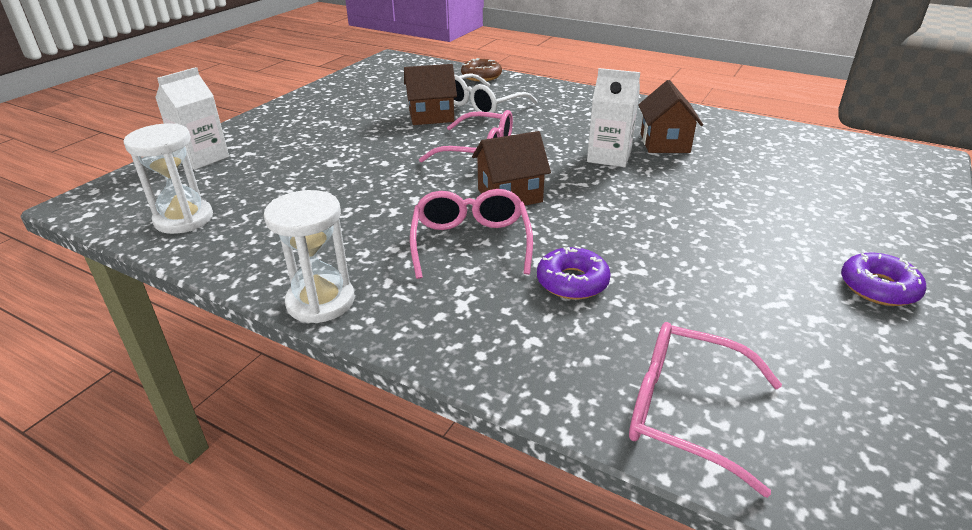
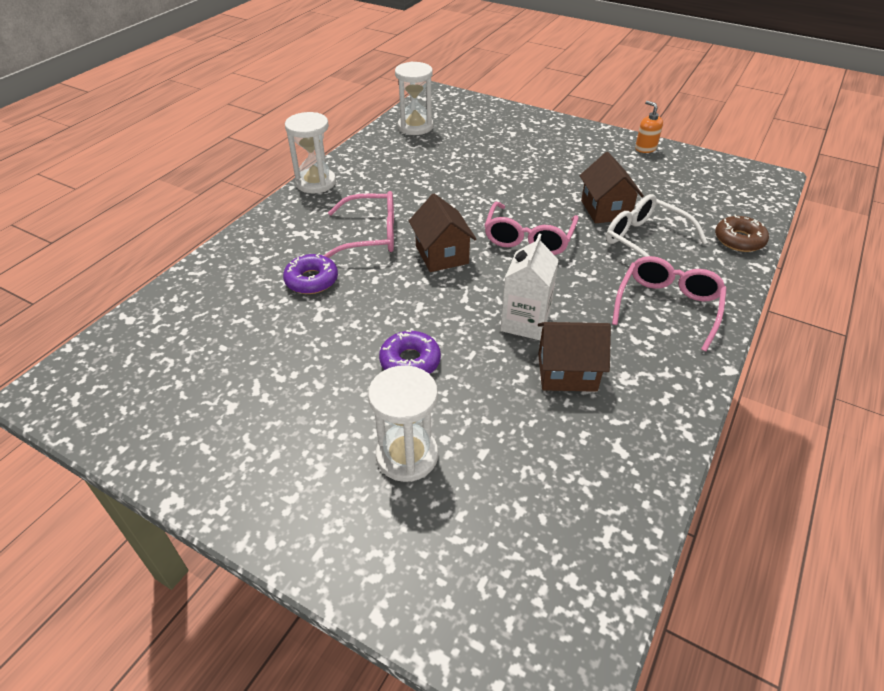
camera: 90 degrees right, 10 degrees up
white carton [155,67,229,170] -> none
pink glasses [629,322,782,498] -> pink glasses moved to [612,256,727,351]
purple donut [841,252,926,306] -> purple donut moved to [379,330,441,374]
none -> white hourglass [368,365,438,482]
none -> orange soap dispenser [635,101,663,153]

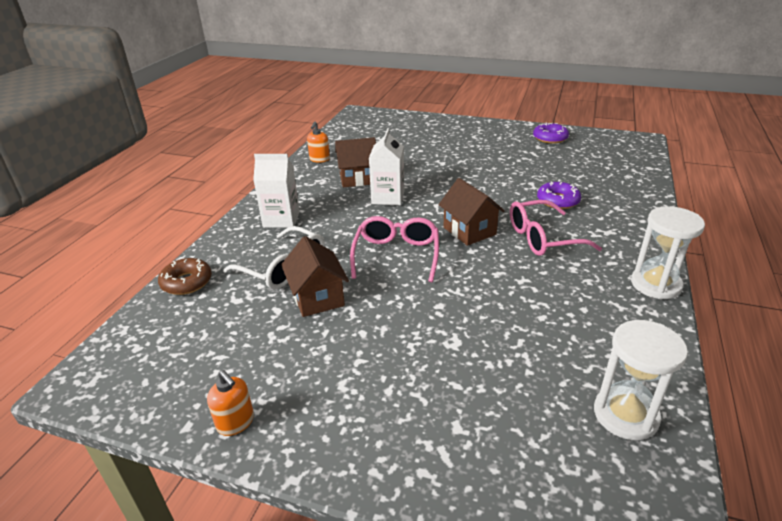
camera: 170 degrees right, 10 degrees down
white hourglass [368,365,438,482] -> none
purple donut [379,330,441,374] -> purple donut moved to [533,123,569,144]
pink glasses [612,256,727,351] -> white carton [253,154,300,228]
none -> orange soap dispenser [307,122,330,163]

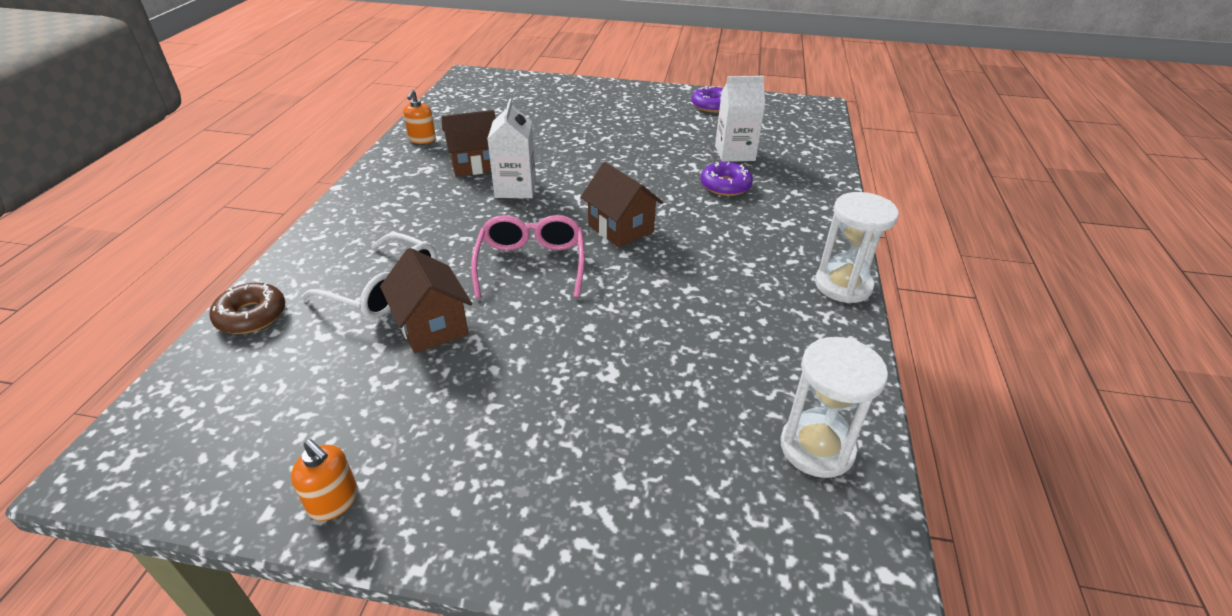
camera: 10 degrees left, 5 degrees up
white carton [253,154,300,228] -> white carton moved to [715,76,765,162]
pink glasses [510,200,602,256] -> none

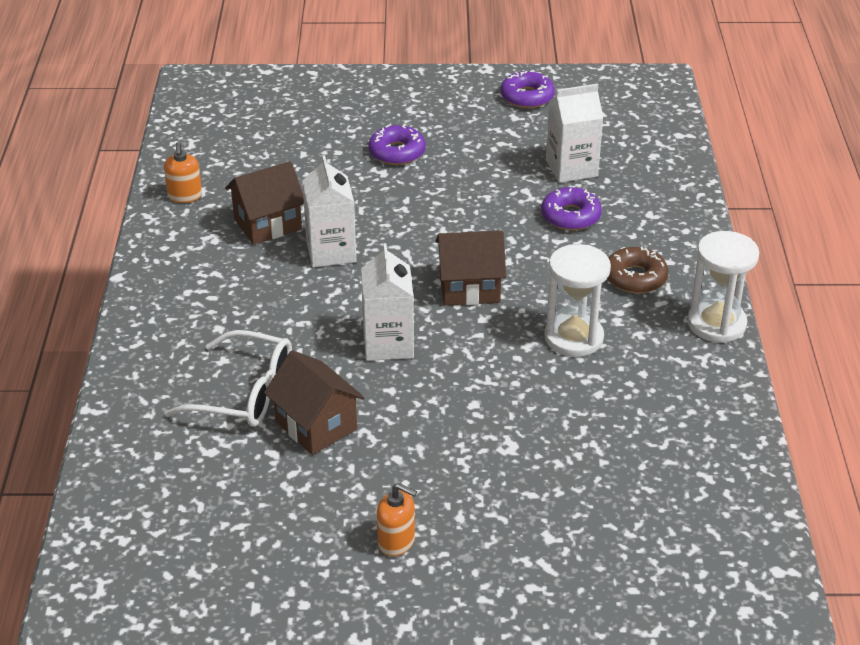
camera: 10 degrees left, 0 degrees up
brown donut [209,283,285,334] -> brown donut moved to [607,246,669,294]
orange soap dispenser [291,439,358,521] -> orange soap dispenser moved to [377,483,417,556]
pink glasses [471,215,585,298] -> white carton [361,243,414,361]
brown house [581,162,663,248] -> brown house turned 45 degrees counterclockwise [435,230,506,306]
white hourglass [781,337,888,478] -> white hourglass moved to [544,244,611,357]
none -> purple donut [368,124,426,165]

